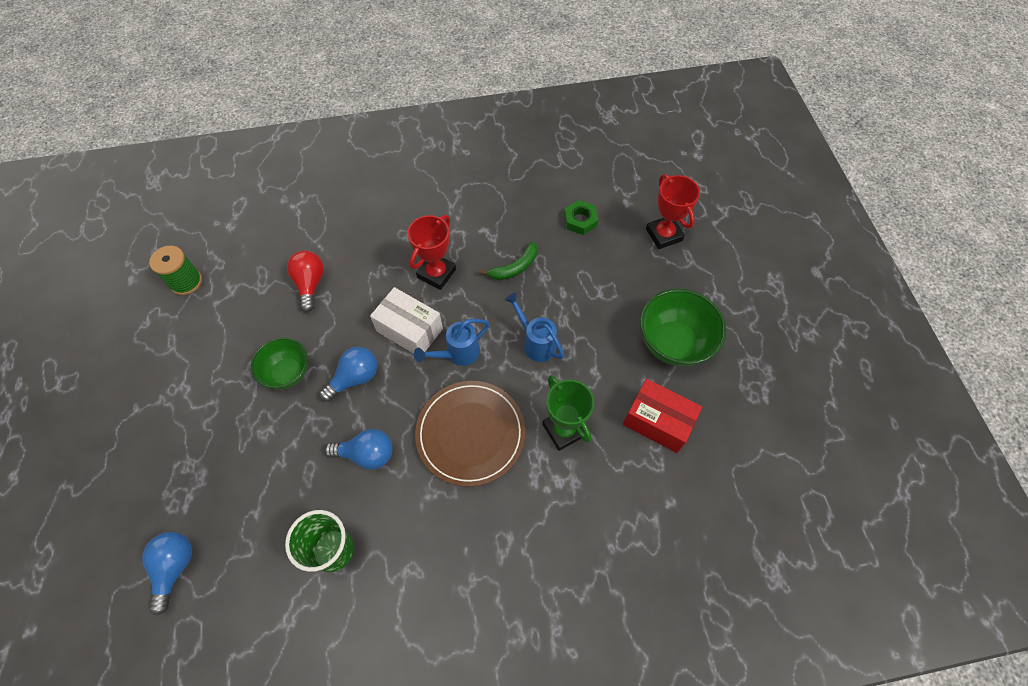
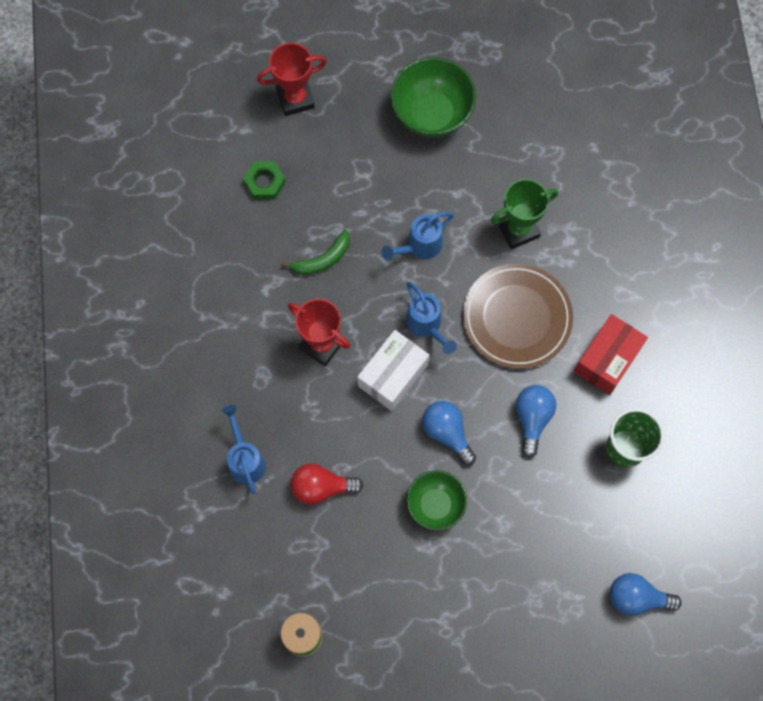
camera: 85 degrees left, 10 degrees up
green banana [479,241,537,280] -> green banana turned 90 degrees clockwise [281,230,350,275]
red box [623,379,702,453] -> red box moved to [574,314,648,395]
none -> blue watering can [222,405,266,495]

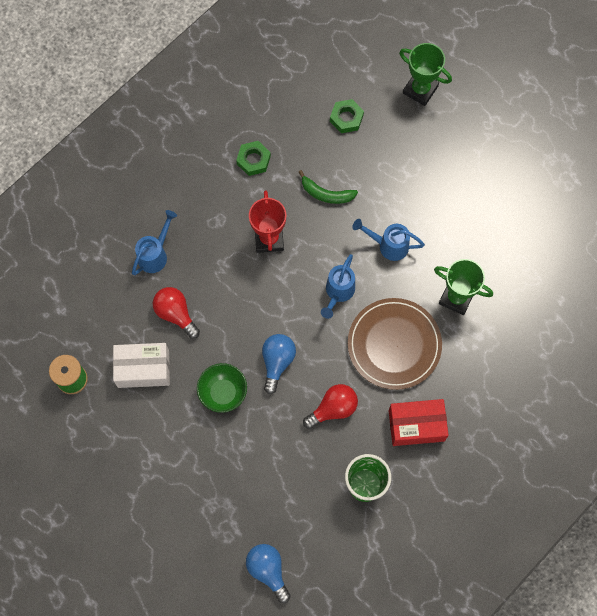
camera: 50 degrees right, 0 degrees up
red trophy [257,43,326,116] -> green trophy [399,43,452,106]
white box [357,330,429,411] -> white box moved to [113,343,170,388]
green bowl [390,57,476,138] -> none
blue light bulb [516,385,556,458] -> red light bulb [303,384,358,429]
none -> green nut [236,141,271,176]

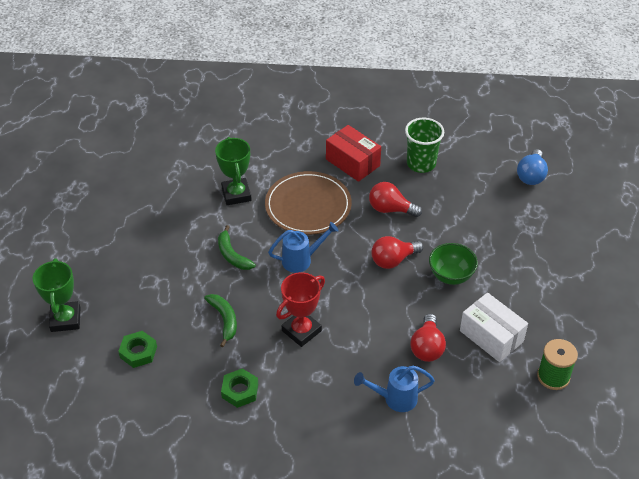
camera: 130 degrees left, 25 degrees down
blue light bulb [262,334,296,394] -> red light bulb [371,236,423,269]
blue watering can [353,219,425,261] -> green banana [218,225,256,270]

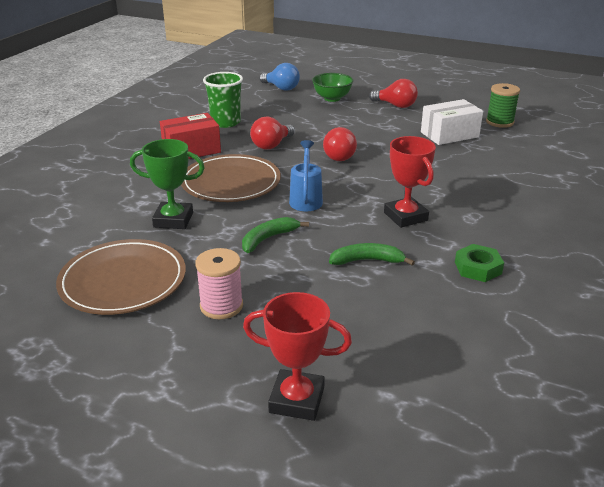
camera: 70 degrees left, 15 degrees down
green trophy [33,258,80,332] -> red trophy [243,292,352,421]
green nut [118,331,157,368] -> none
green banana [218,225,256,270] -> green banana turned 150 degrees clockwise [242,217,309,253]
blue watering can [354,366,435,412] -> none
red light bulb [411,314,446,362] -> red light bulb moved to [369,79,418,108]
green bowl [429,243,478,285] -> green bowl moved to [312,73,353,102]
none -> brown plate [56,239,186,315]
none -> pink spool [195,248,243,319]

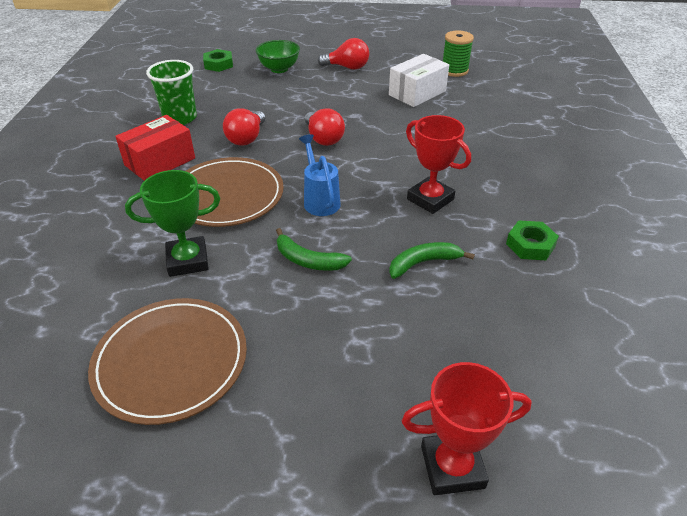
camera: 20 degrees left, 10 degrees up
pink spool [195,248,243,319] -> none
green banana [242,217,309,253] -> green banana turned 90 degrees counterclockwise [276,228,352,271]
blue light bulb [260,63,300,91] -> green nut [203,49,233,72]

